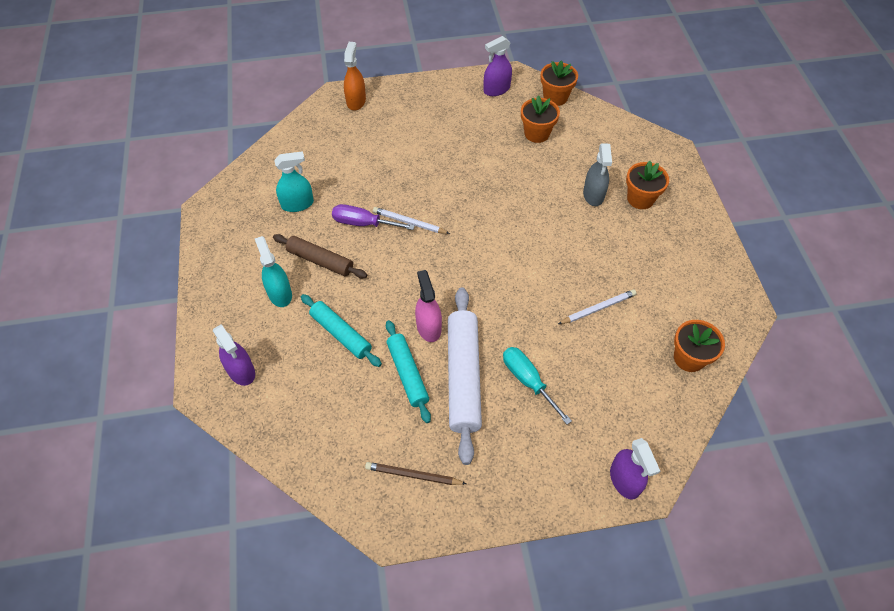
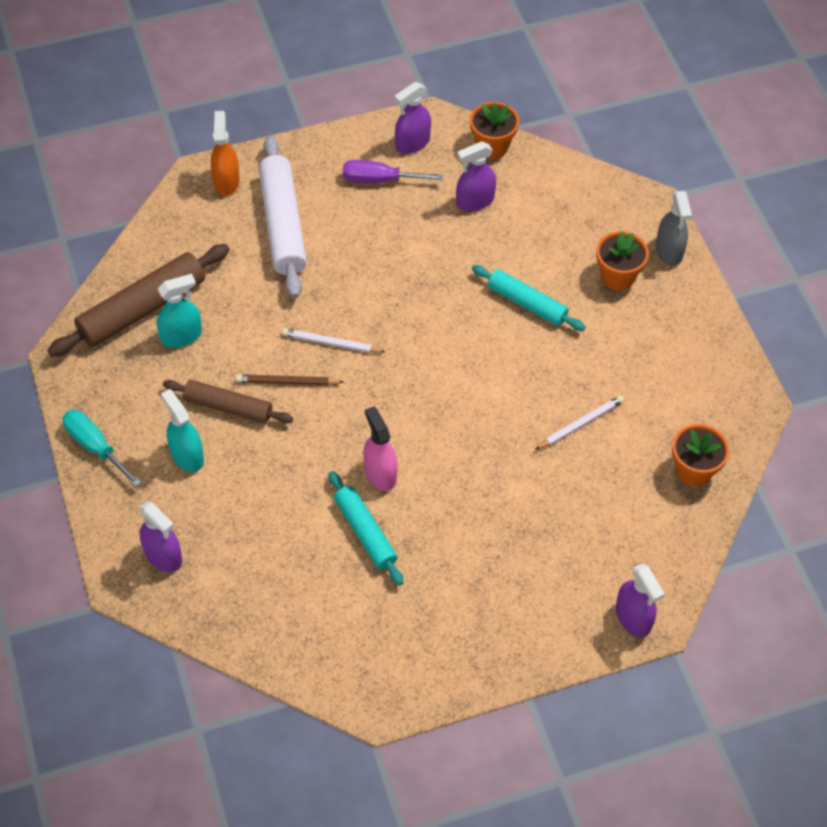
camera: 10 degrees left, 0 degrees up
turquoise rolling pin [301,294,382,367] -> turquoise rolling pin moved to [472,265,585,331]
purple screwdriver [332,204,415,230] -> purple screwdriver moved to [343,160,443,183]
brown pencil [365,462,467,485] -> brown pencil moved to [235,374,344,386]
white rolling pin [448,287,482,465] -> white rolling pin moved to [258,135,307,298]
turquoise screwdriver [503,347,572,425] -> turquoise screwdriver moved to [63,410,142,487]
orange flower pot [521,95,560,143] -> purple spray bottle [456,141,496,211]
grey spray bottle [583,144,612,206] -> grey spray bottle moved to [656,191,692,266]
none -> brown rolling pin [47,244,230,357]

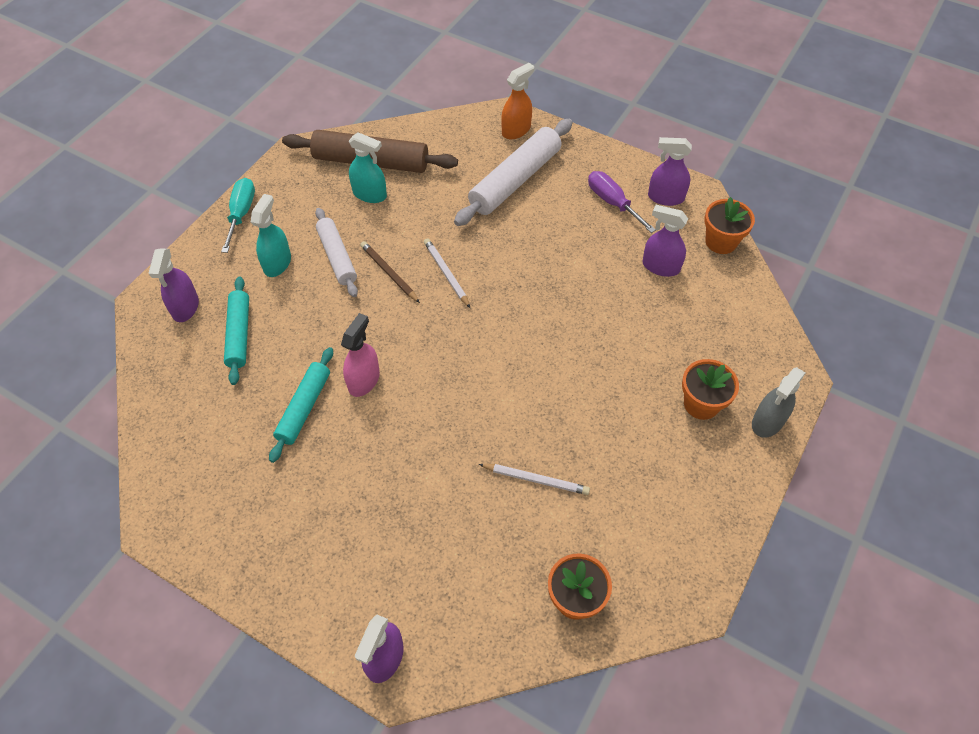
camera: 50 degrees right, 0 degrees up
brown rolling pin [163,380,293,424] -> white rolling pin [315,208,358,297]
turquoise rolling pin [472,265,585,331] -> turquoise rolling pin moved to [224,277,249,385]

